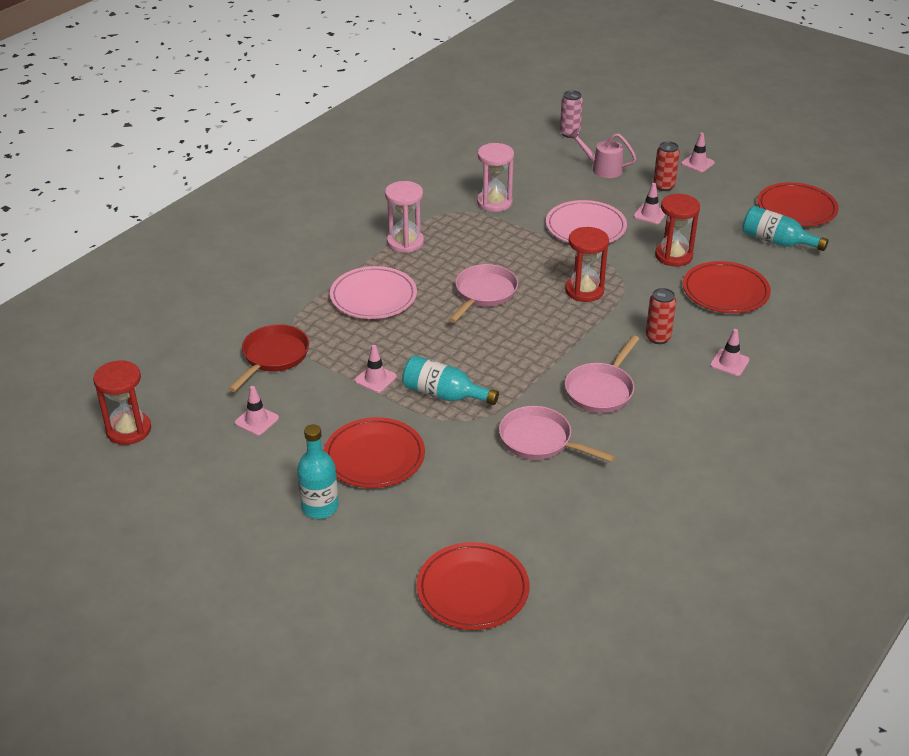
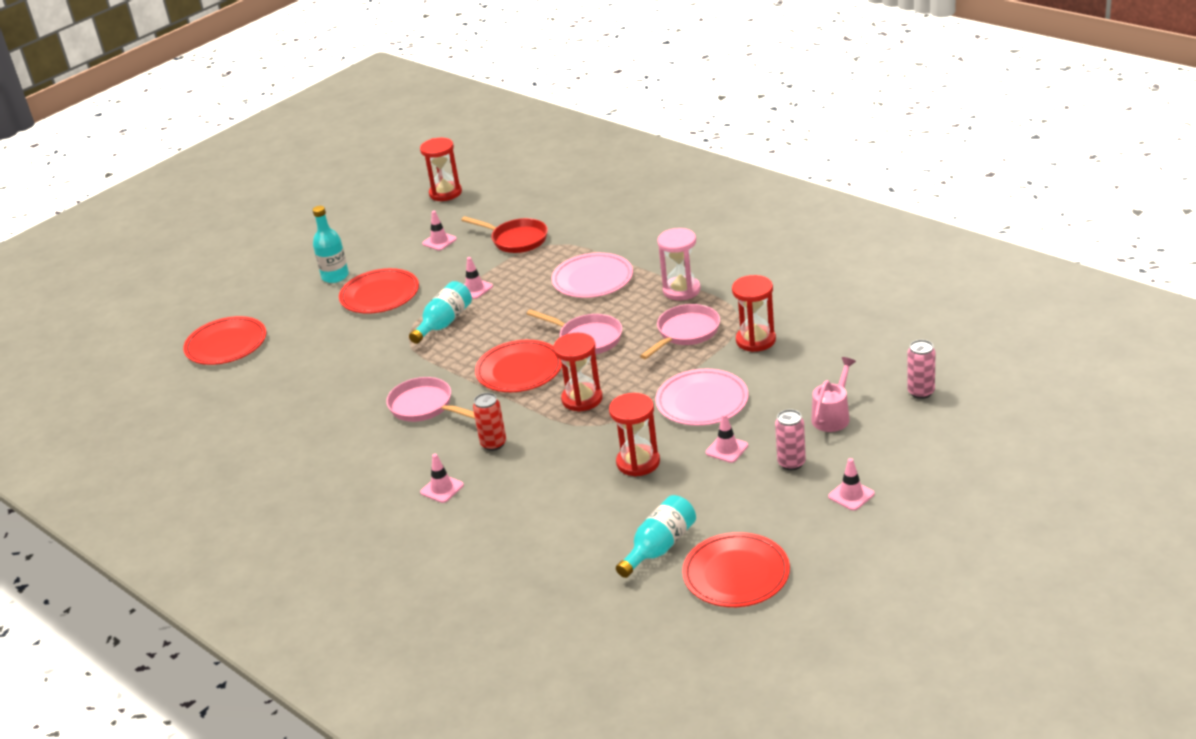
camera: 100 degrees right, 5 degrees down
pink hourglass [477,143,514,212] -> red hourglass [732,275,776,352]
pink pan [499,406,615,462] -> pink pan moved to [640,304,720,359]
red can [653,141,680,191] -> pink can [775,409,806,470]
red plate [683,261,771,313] -> red plate moved to [475,340,562,392]

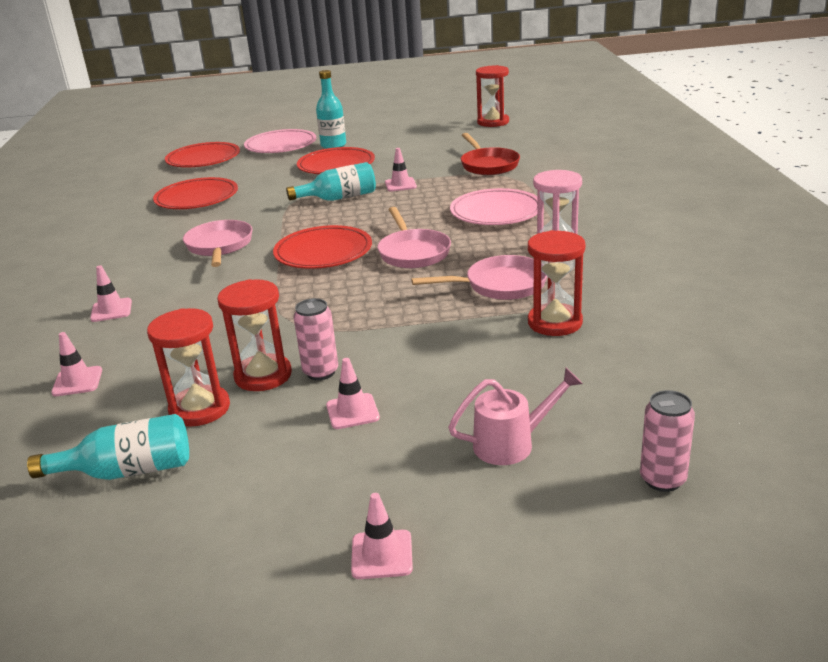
camera: 40 degrees right, 5 degrees down
pink traffic cone [422,211,457,250] -> pink traffic cone moved to [51,332,102,396]
red can [473,393,506,451] -> none
red hourglass [553,333,602,412] -> red hourglass moved to [147,308,230,426]
pink plate [655,369,748,426] -> pink plate moved to [244,129,316,153]
red plate [682,532,790,607] -> red plate moved to [153,177,238,209]
pink can [775,409,806,470] -> pink can moved to [294,298,338,380]

